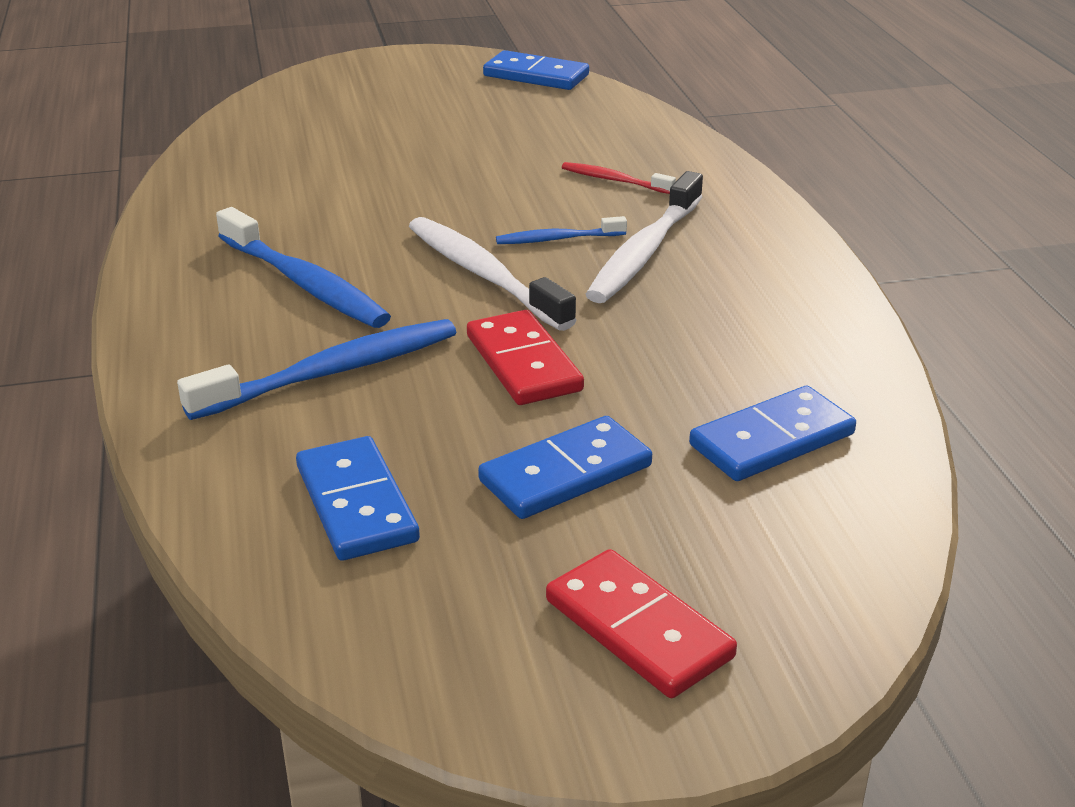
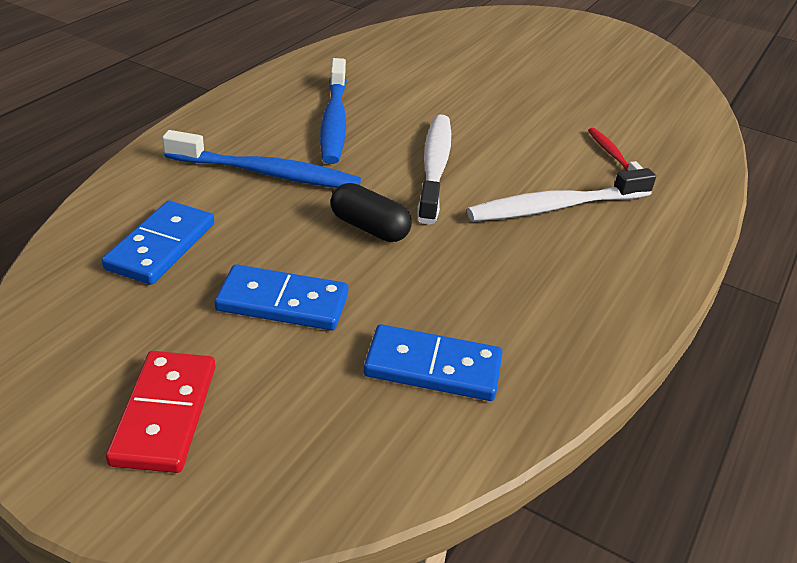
camera: 40 degrees right, 5 degrees up
red domino [467,310,584,405] -> black capsule [331,183,412,242]
blue domino [483,50,589,90] -> none
blue toothbrush [496,216,627,244] -> none

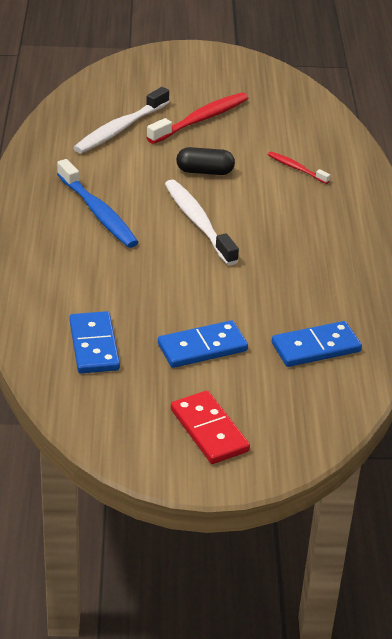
camera: 30 degrees left, 0 degrees up
blue toothbrush [162,130,361,188] -> none
black capsule [331,183,412,242] -> black capsule moved to [176,147,235,175]
white toothbrush [467,168,656,221] -> white toothbrush moved to [73,87,169,153]
none -> red toothbrush [147,93,248,144]

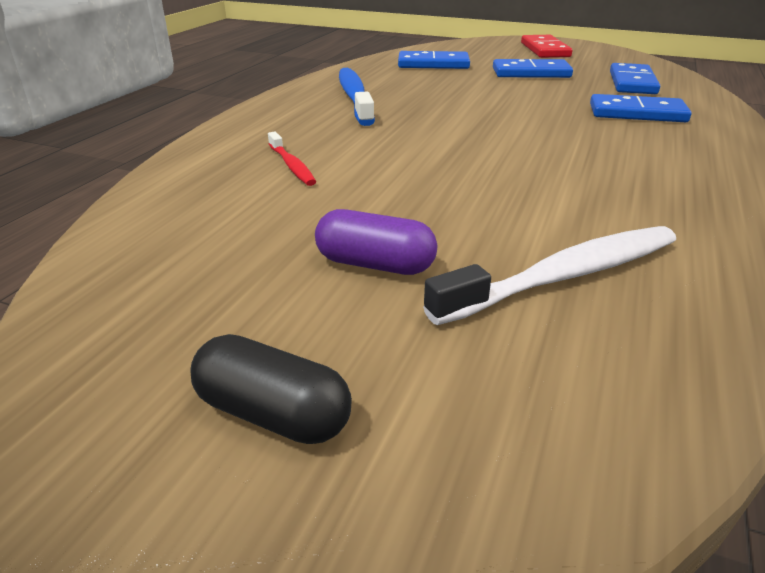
camera: 155 degrees left, 5 degrees down
blue toothbrush [57,159,139,248] -> blue toothbrush moved to [339,68,375,126]
red toothbrush [147,93,248,144] -> purple capsule [315,209,437,275]
white toothbrush [165,179,239,266] -> none
black capsule [176,147,235,175] -> black capsule moved to [190,334,352,444]
none -> blue domino [590,94,691,122]

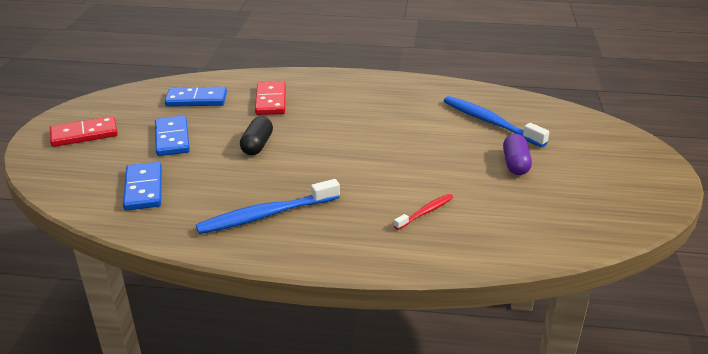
camera: 105 degrees left, 0 degrees up
black capsule [190,334,352,444] -> black capsule moved to [240,116,273,155]
white toothbrush [423,226,676,325] -> blue toothbrush [444,96,549,147]
blue domino [590,94,691,122] -> red domino [255,81,286,115]

